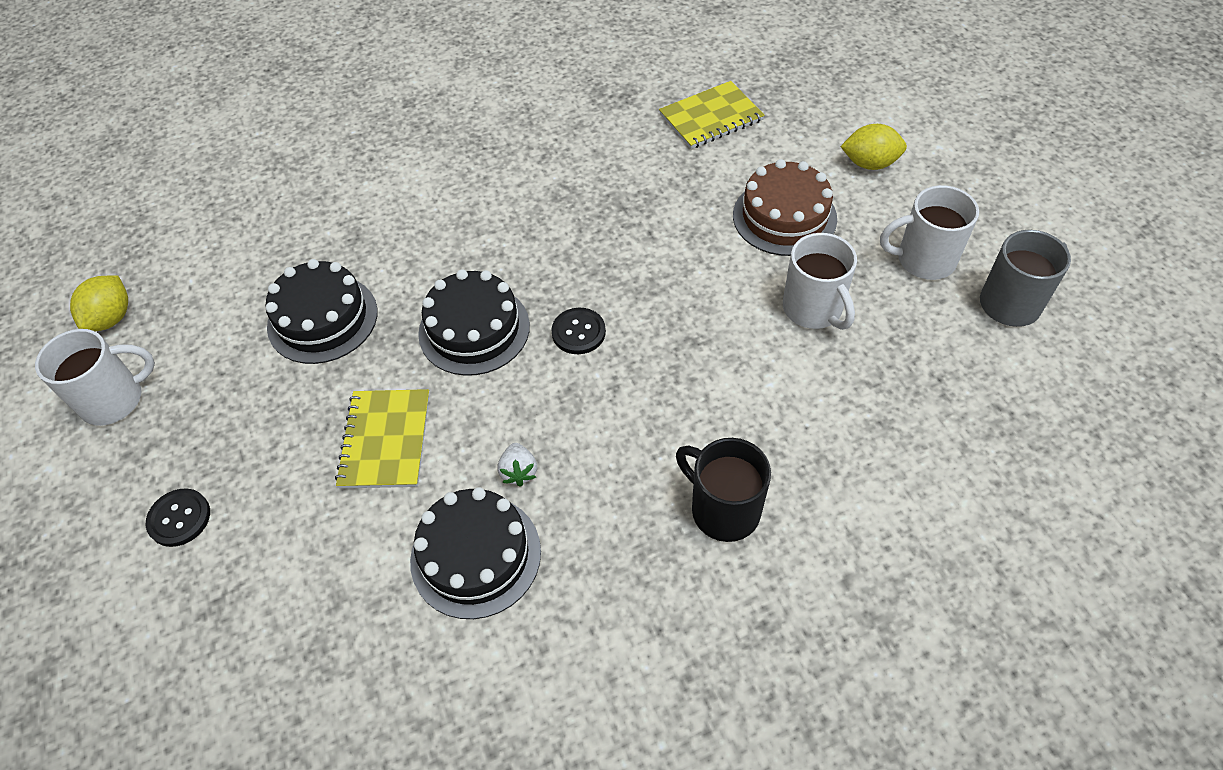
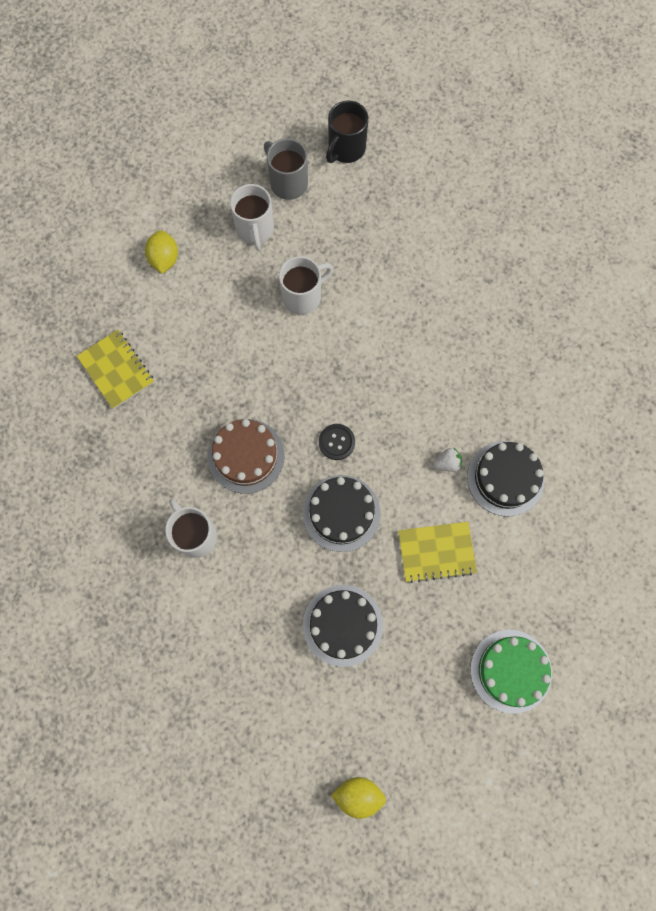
camera: 100 degrees left, 20 degrees up
white mug [35,329,155,426] -> white mug moved to [165,499,217,558]
black button [146,488,210,547] -> green cake [470,630,552,714]
black mug [676,438,771,542] -> black mug moved to [326,101,368,163]
brown cake [733,159,837,256] -> brown cake moved to [208,419,284,494]

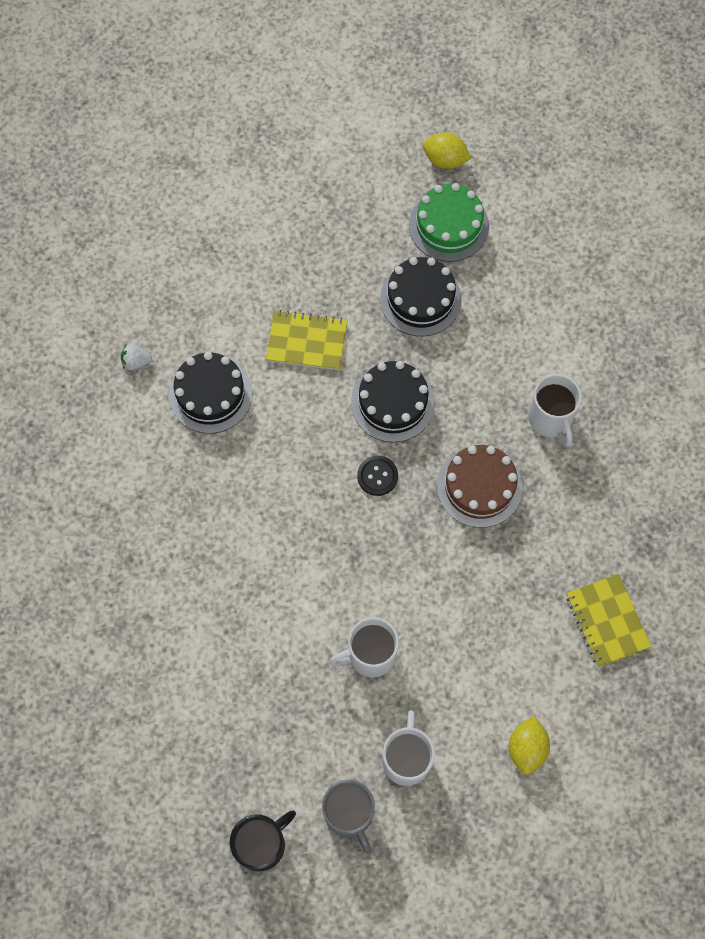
camera: 165 degrees left, 5 degrees down
white strawberry [433,447,462,472] -> white strawberry moved to [121,344,152,370]
green cake [470,630,552,714] -> green cake moved to [409,183,489,262]

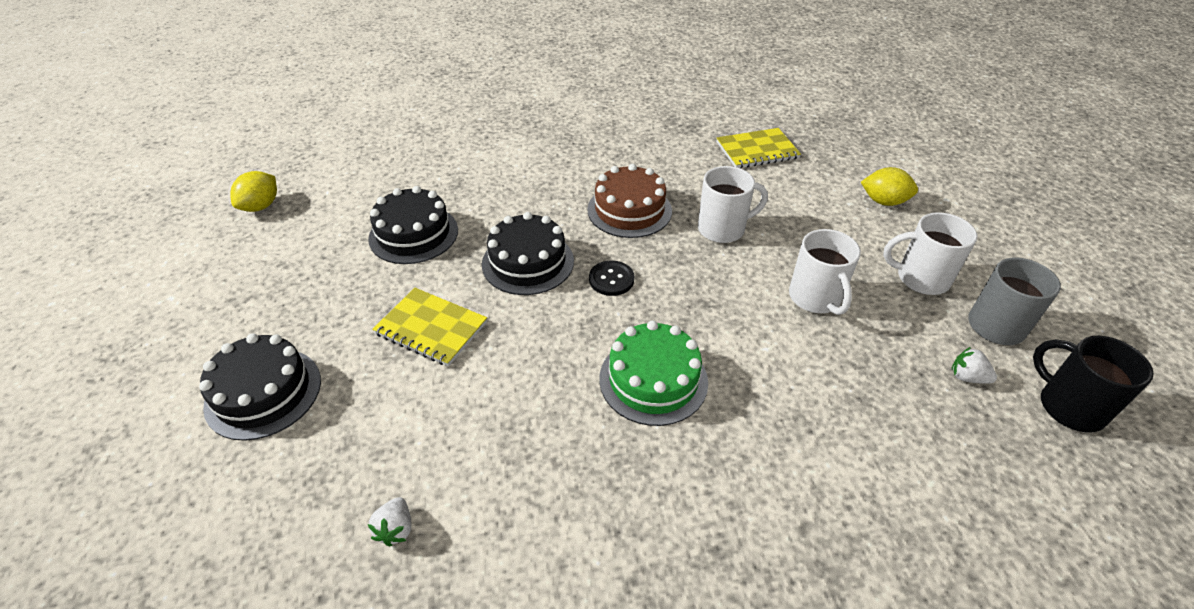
camera: 85 degrees left, 25 degrees down
black cake [169,352,252,433] -> black cake moved to [199,333,321,441]
yellow notebook [266,310,347,370] -> yellow notebook turned 75 degrees counterclockwise [372,288,487,366]
green cake [409,183,489,262] -> green cake moved to [599,321,708,426]
white mug [528,374,582,447] -> white mug moved to [698,166,768,243]
none -> white strawberry [952,347,997,384]

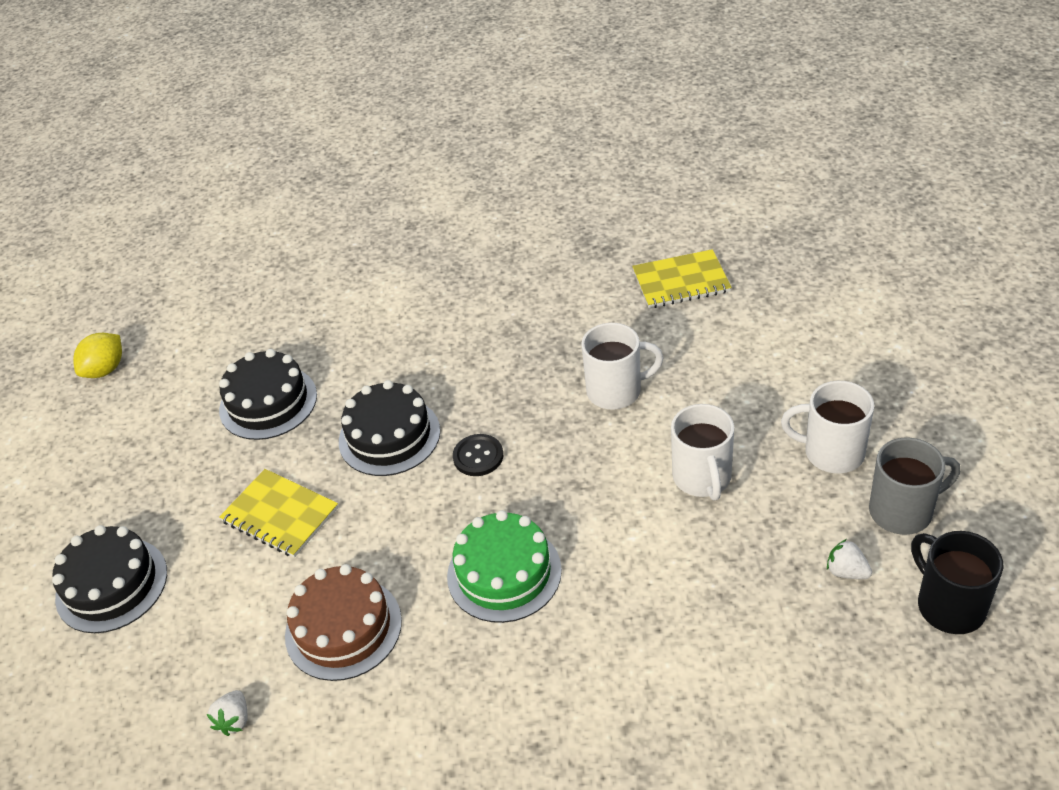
camera: 10 degrees right, 0 degrees up
brown cake [587,164,672,238] -> brown cake moved to [285,564,402,681]
yellow lemon [861,167,918,206] -> none

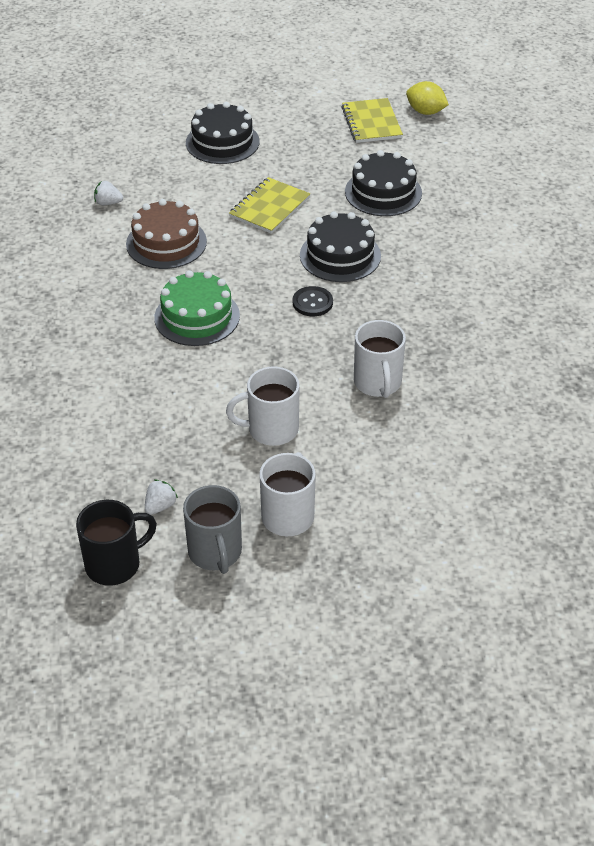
camera: 85 degrees right, 0 degrees up
yellow notebook [632,249,731,308] -> yellow notebook moved to [341,98,403,143]

